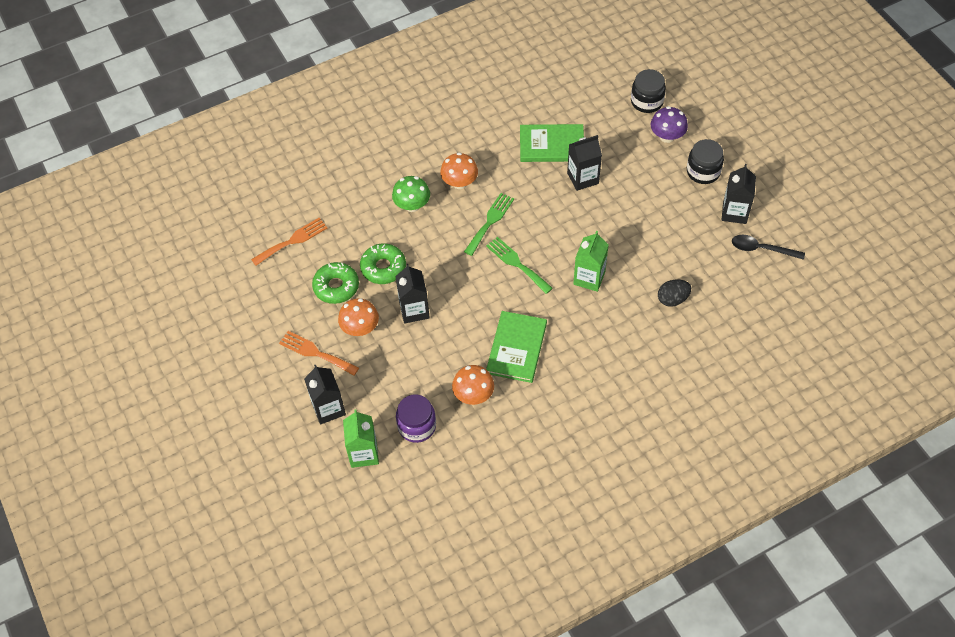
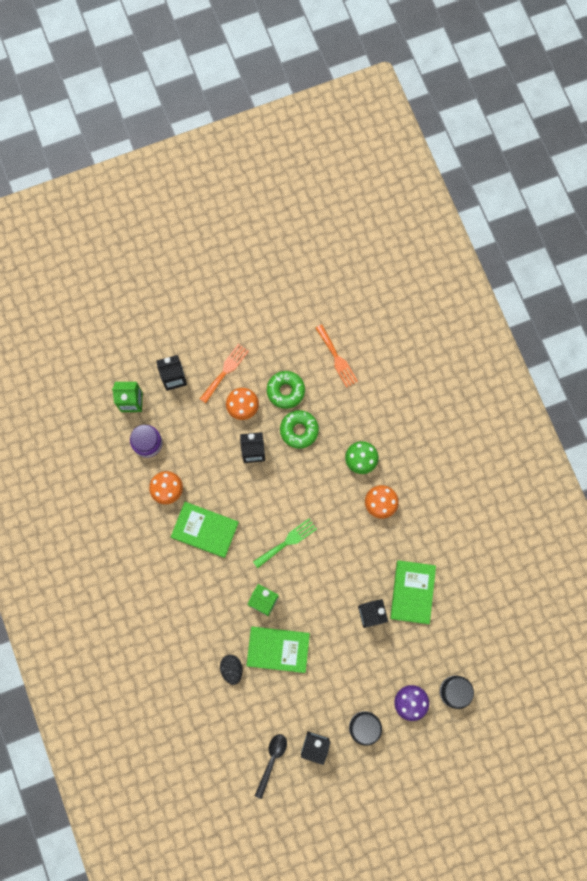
camera: 95 degrees right, 20 degrees up
green fork [464,193,514,256] -> none
none -> green book [246,626,310,673]

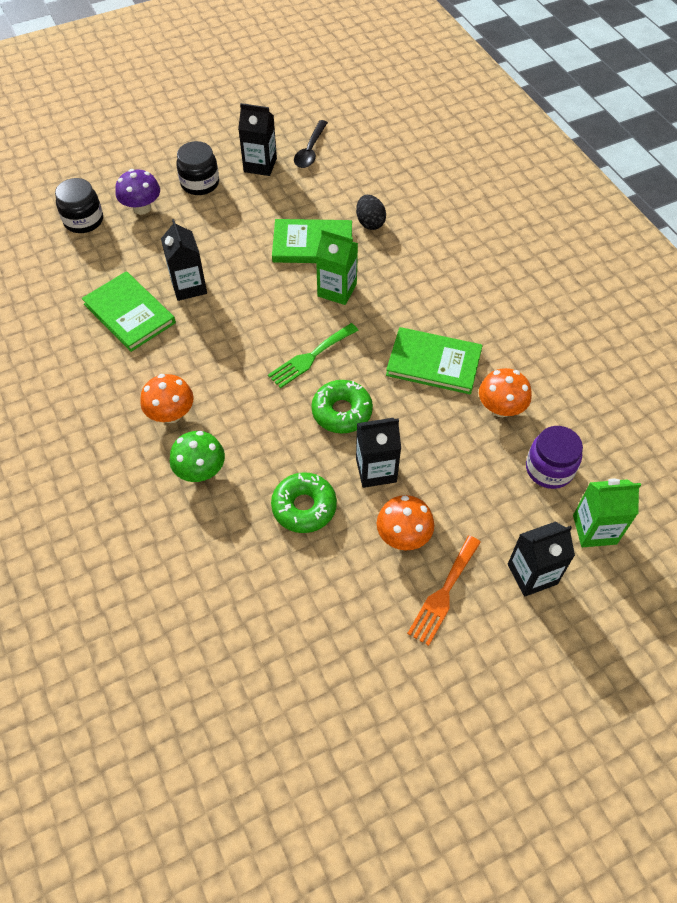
camera: 175 degrees right, 20 degrees down
green donut [267,371,305,409] -> green donut moved to [311,380,373,434]
orange fork [315,324,358,388] -> none
green book [390,560,436,624] -> green book turned 45 degrees counterclockwise [82,271,176,352]

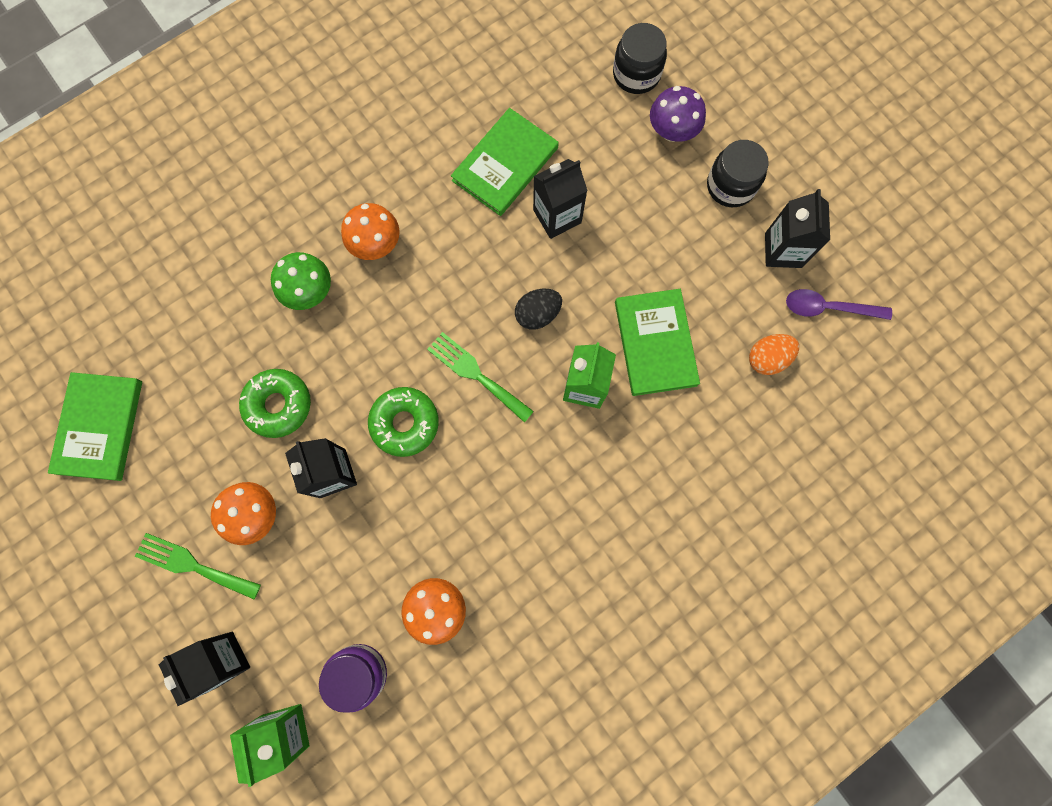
camera: 80 degrees right, 20 degrees up
black spoon [294,120,328,168] -> purple spoon [786,289,892,320]
black egg [356,195,386,230] -> black egg moved to [515,289,562,330]
green book [386,327,483,395] -> green book moved to [48,372,142,481]
orange fork [407,535,481,646] -> green fork [135,533,261,599]
none -> orange egg [749,334,799,375]

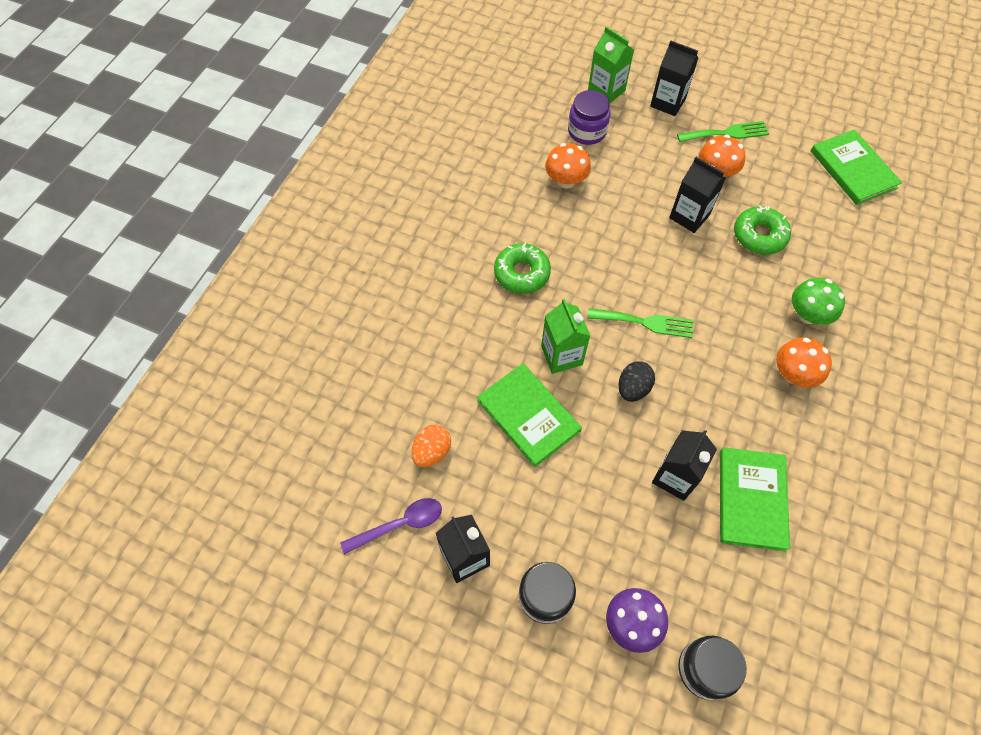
camera: 150 degrees right, 15 degrees down
green donut [368,387,439,457] -> green donut moved to [494,242,551,294]

